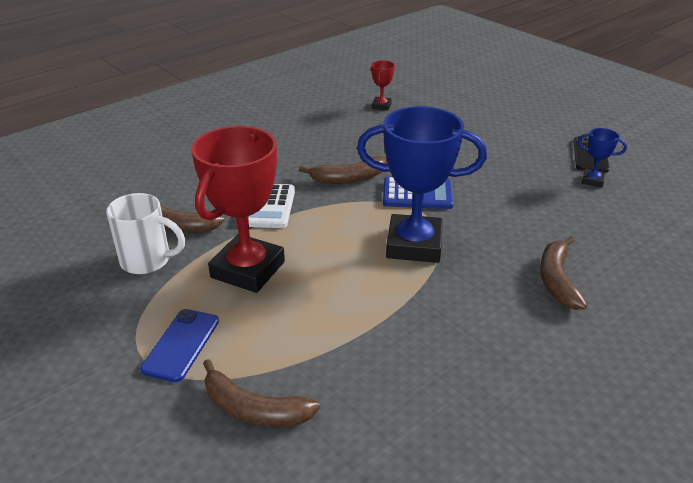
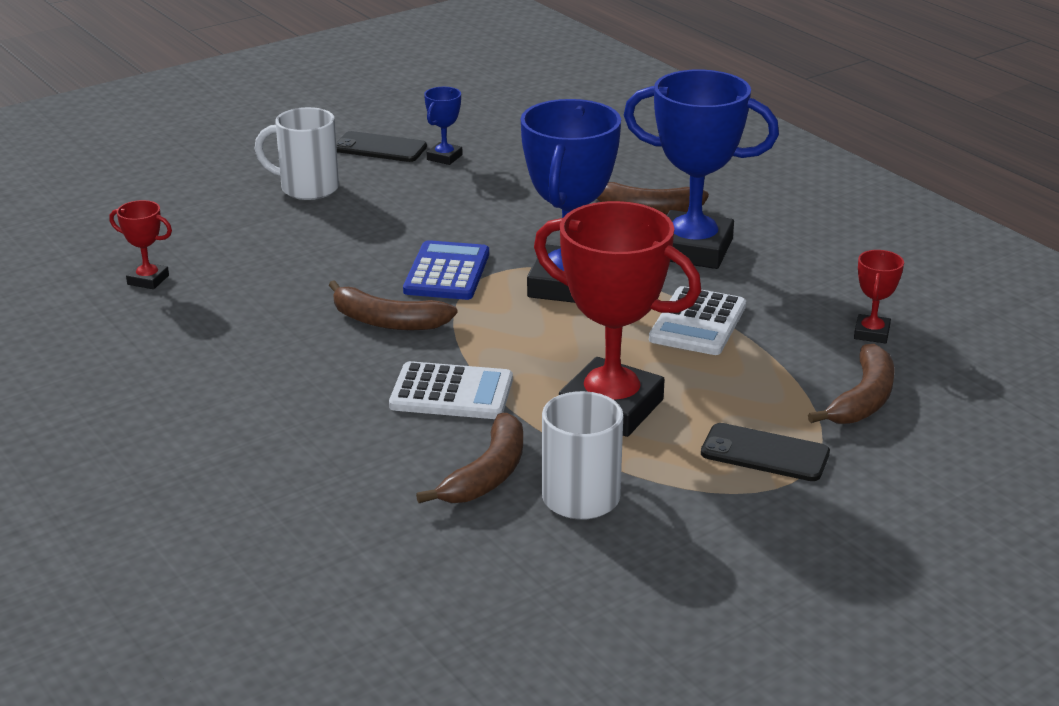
camera: 85 degrees left, 5 degrees down
blue phone [140,309,219,382] -> black phone [701,423,830,481]
brown banana [299,156,387,184] -> brown banana turned 120 degrees clockwise [329,280,458,330]
none -> white mug [255,107,339,200]
none -> blue trophy [624,70,779,269]
none -> white calculator [649,286,746,355]
none -> red trophy [854,250,904,343]

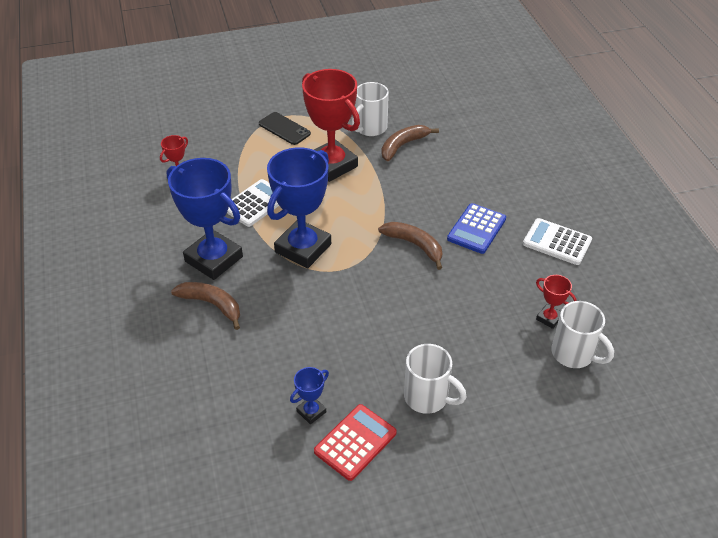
camera: 160 degrees left, 15 degrees up
black phone [336,131,427,162] -> red calculator [314,404,397,481]
white calculator [389,361,513,419] -> white calculator moved to [523,218,592,265]
blue calculator [403,240,489,300] -> blue calculator moved to [447,203,506,254]
brown banana [808,344,895,424] -> none
none -> white mug [551,301,614,368]

